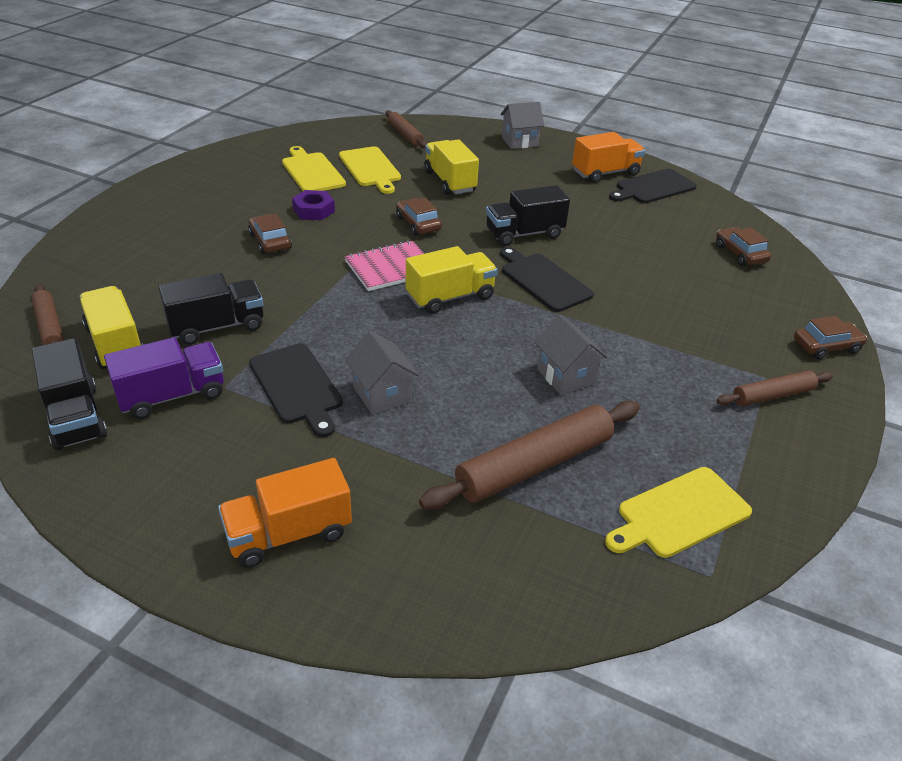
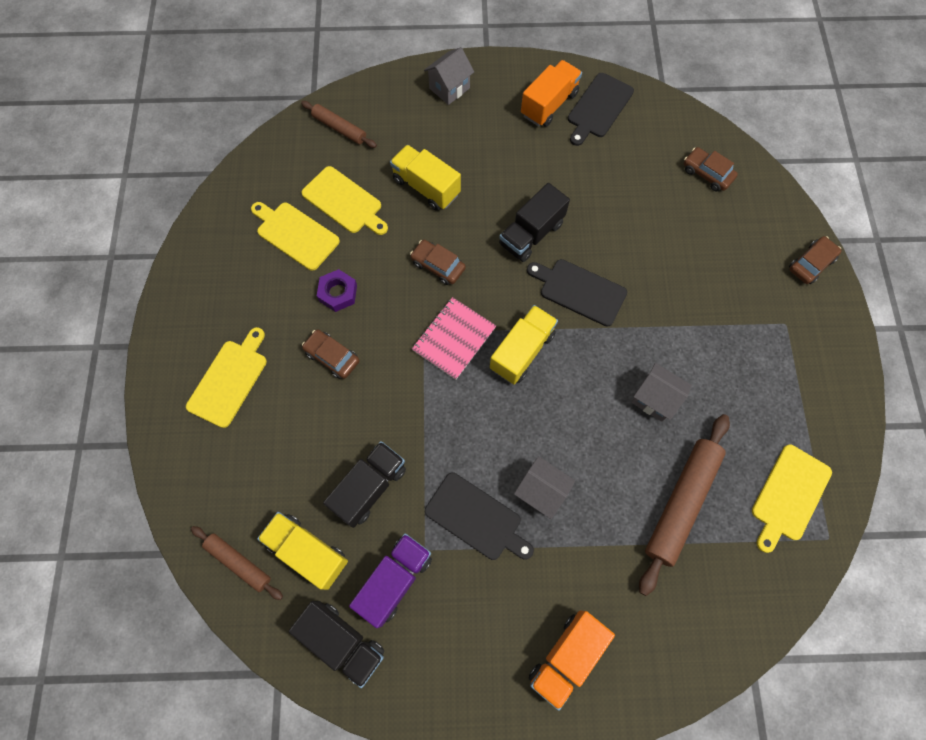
camera: 25 degrees left, 30 degrees up
brown rolling pin [717,371,833,406] -> none
none -> yellow cutting board [186,327,267,428]

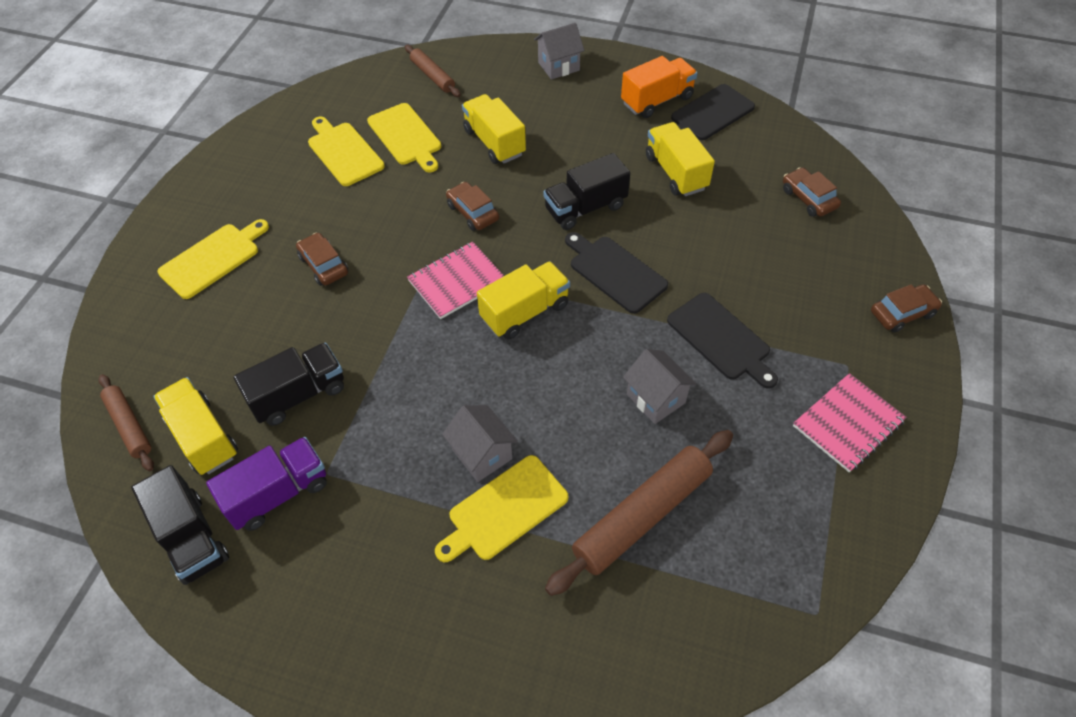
camera: 20 degrees right, 15 degrees down
purple nut [317,269,357,312] -> none
black cutting board [425,472,534,560] -> black cutting board moved to [667,293,778,389]
orange truck [529,610,615,711] -> none
yellow cutting board [752,445,832,553] -> yellow cutting board moved to [435,455,569,562]
none -> yellow truck [646,122,715,196]
none -> pink notebook [793,373,907,472]

